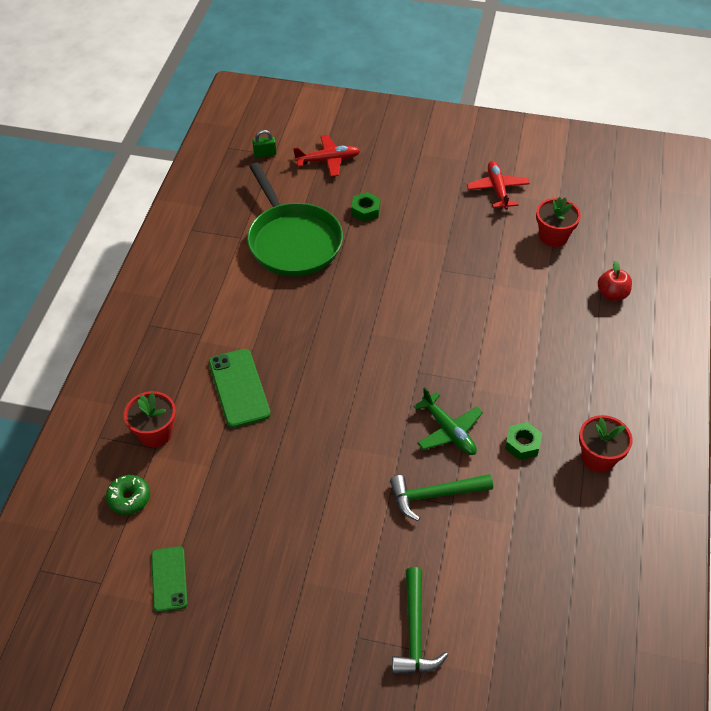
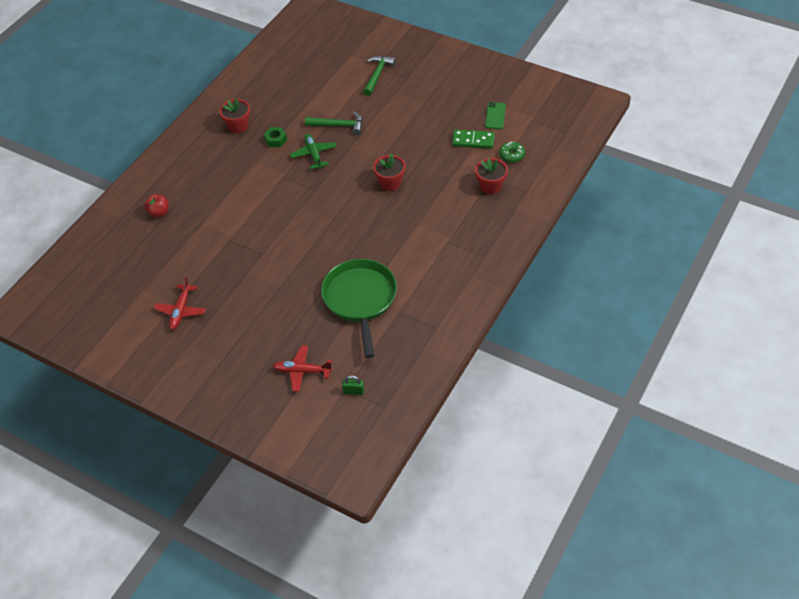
camera: 160 degrees left, 0 degrees up
green phone [209,349,271,428] -> none
green nut [351,192,380,222] -> none
red flower pot [536,197,581,247] -> red flower pot moved to [373,154,405,191]
none -> green domino [452,130,495,149]

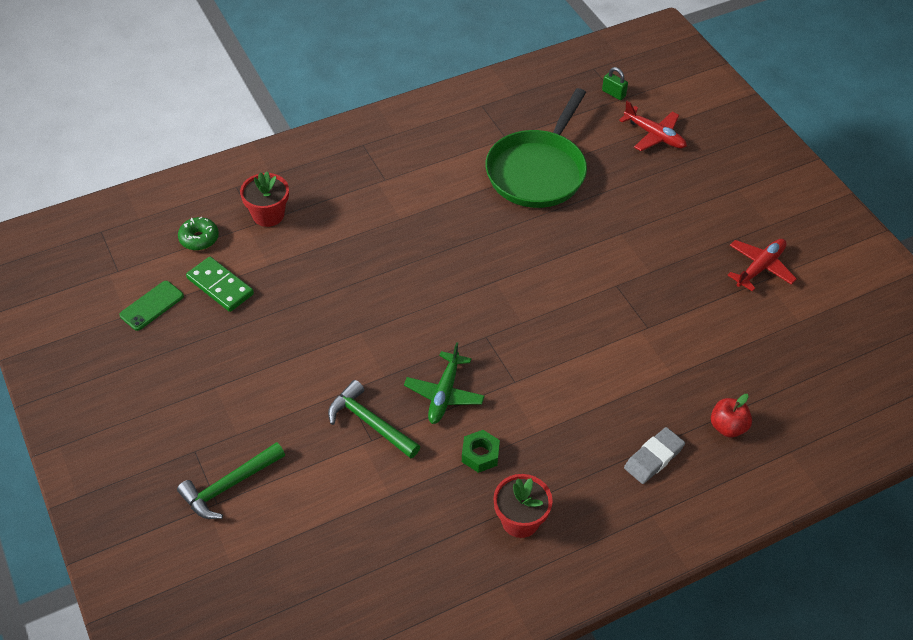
camera: 150 degrees left, 0 degrees up
red flower pot [373,154,405,191] -> none
none -> grey eraser [624,427,685,484]

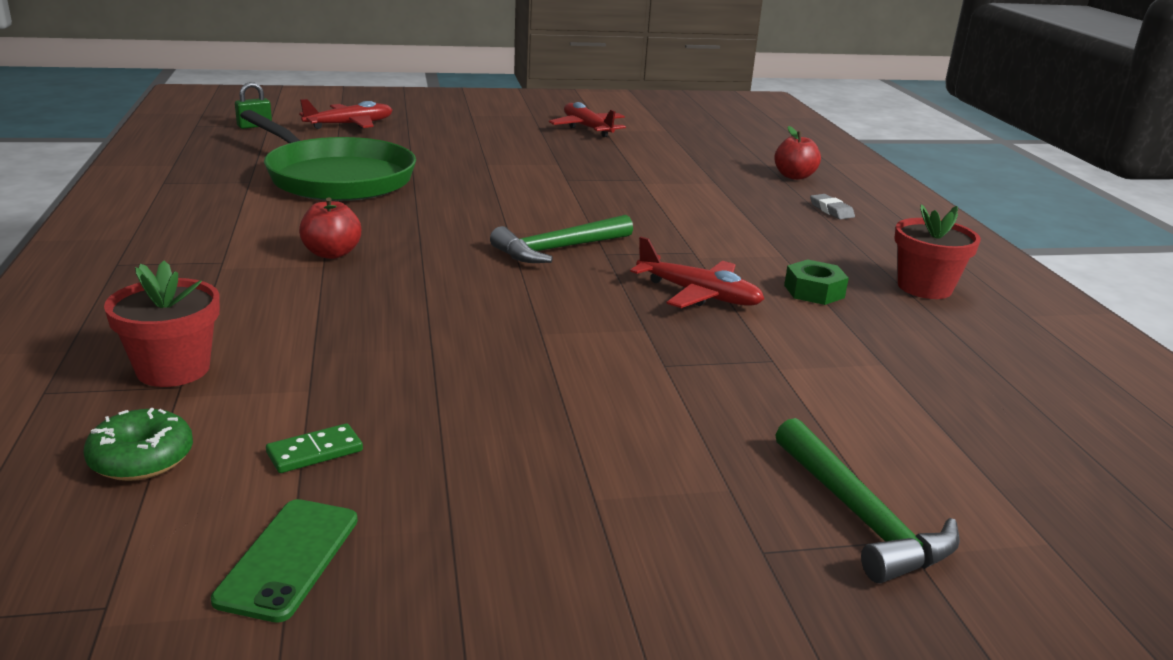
camera: 75 degrees left, 25 degrees down
green phone [119,281,184,331] -> green phone turned 45 degrees clockwise [211,499,358,623]
green domino [186,257,254,312] -> green domino [266,423,363,473], size x0.56
green hammer [328,380,421,458] -> green hammer moved to [490,215,633,263]
green plane [404,342,485,424] -> red plane [630,237,764,308]
grey eraser [624,427,685,484] -> grey eraser [810,194,855,219], size x0.64
none -> red apple [299,197,361,259]

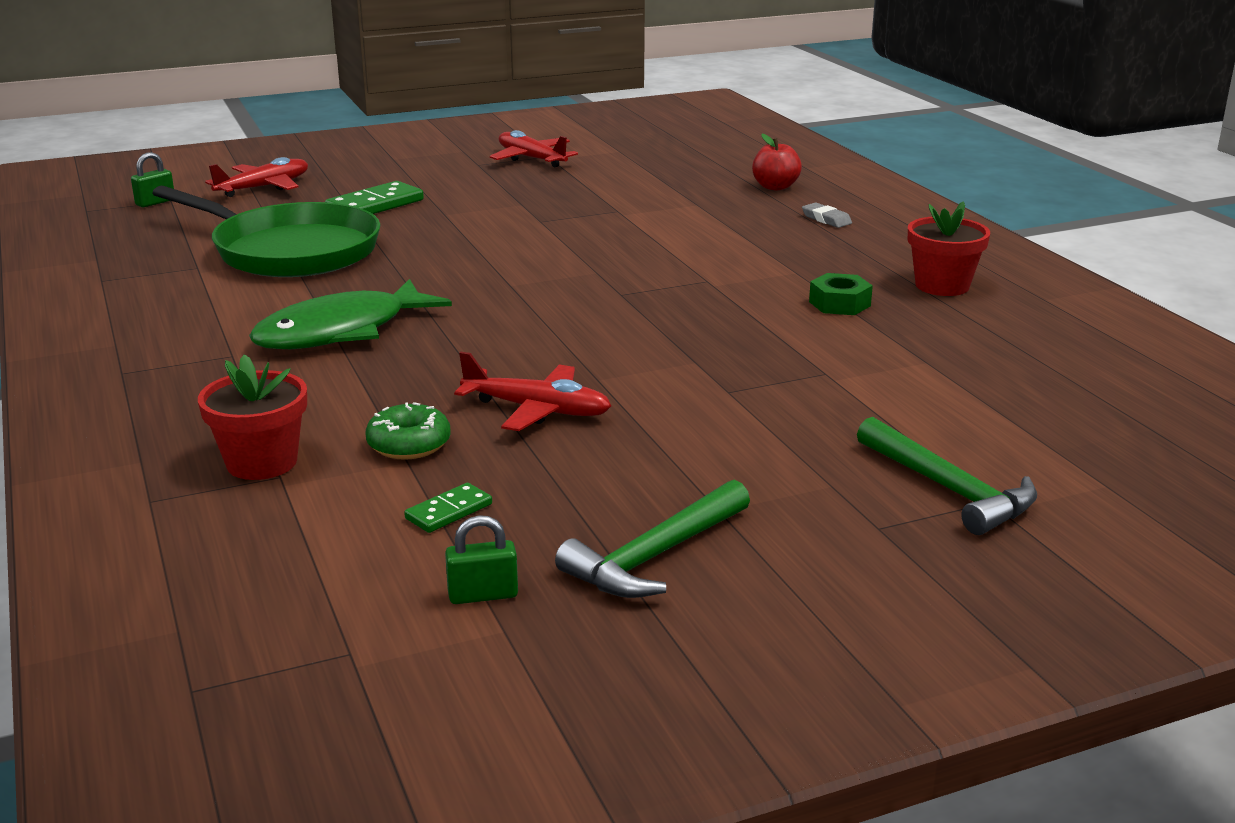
camera: 10 degrees left, 0 degrees up
green donut [83,408,193,481] -> green donut moved to [366,402,451,460]
green phone [211,499,358,623] -> green padlock [445,515,518,604]
red apple [299,197,361,259] -> green fish [249,279,452,349]
green hammer [490,215,633,263] -> green hammer moved to [555,480,750,598]
red plane [630,237,764,308] -> red plane moved to [454,352,611,431]
none -> green domino [325,181,424,214]

